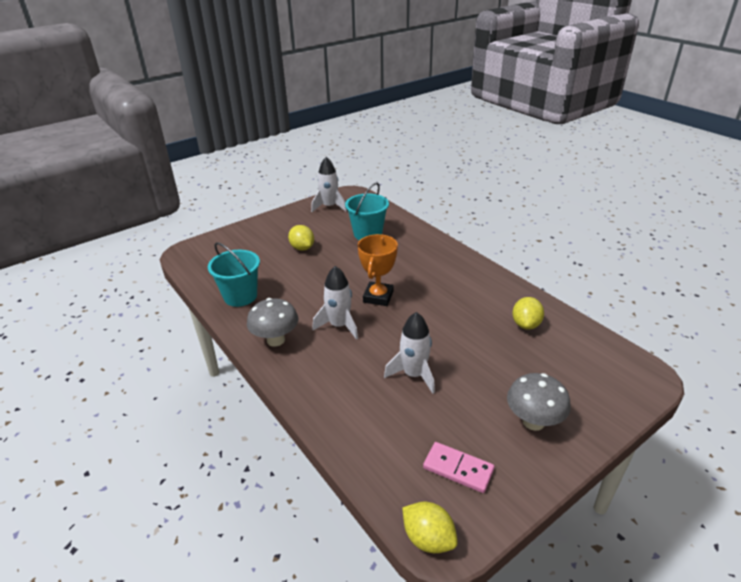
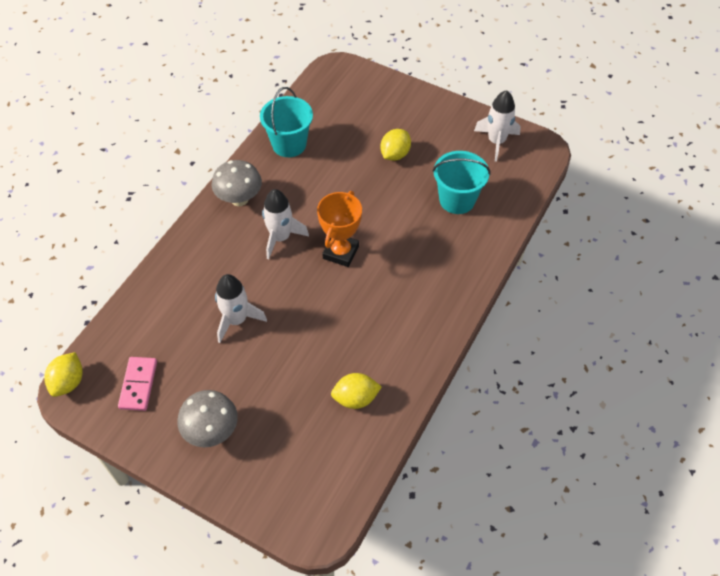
camera: 65 degrees right, 20 degrees up
orange trophy [358,234,398,306] -> orange trophy turned 60 degrees counterclockwise [317,191,362,267]

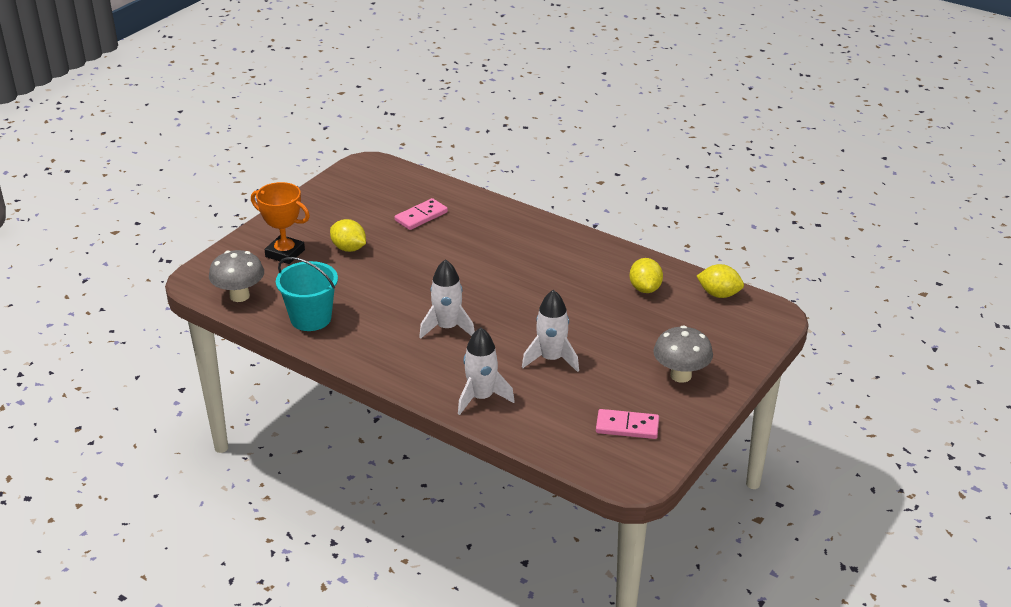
camera: 85 degrees left, 20 degrees down
yellow lemon [44,352,83,397] -> yellow lemon moved to [697,264,744,298]
grey mushroom [212,160,262,206] -> grey mushroom moved to [209,250,264,302]
orange trophy [317,191,362,267] -> orange trophy moved to [251,182,310,264]
turquoise bucket [433,151,490,214] -> pink domino [394,198,448,230]
white rocket [474,90,521,162] -> white rocket moved to [458,327,515,415]

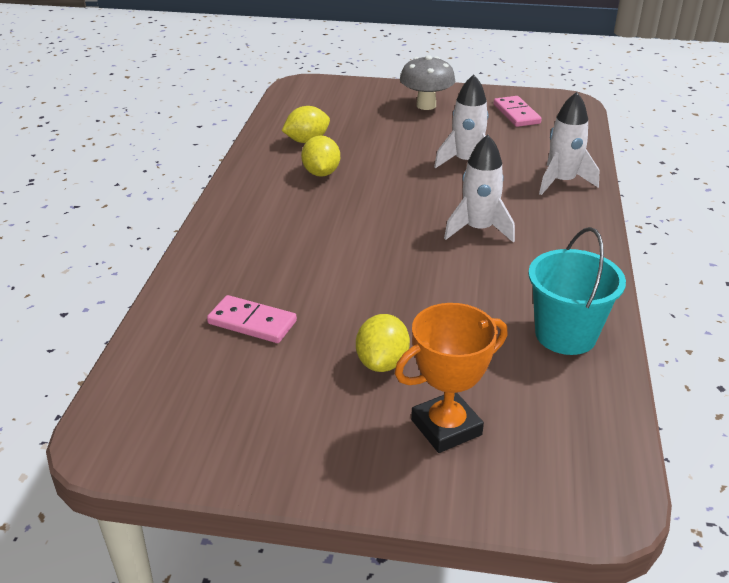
camera: 115 degrees left, 0 degrees up
grey mushroom [209,250,264,302] -> none
orange trophy [251,182,310,264] -> orange trophy turned 60 degrees clockwise [395,303,508,453]
yellow lemon [697,264,744,298] -> yellow lemon moved to [301,136,340,177]

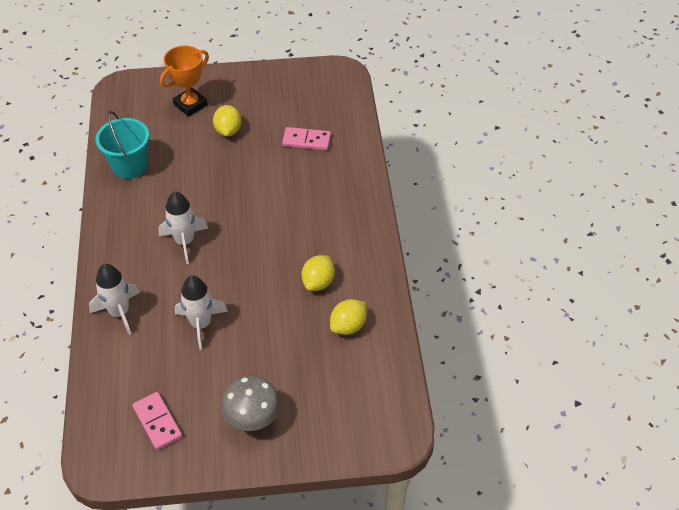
camera: 165 degrees right, 15 degrees up
yellow lemon [301,136,340,177] -> yellow lemon turned 45 degrees clockwise [301,255,335,291]

